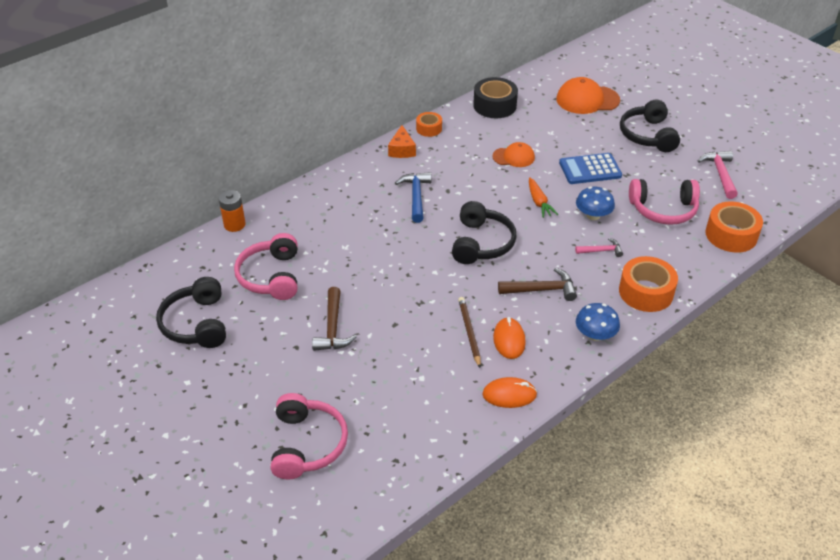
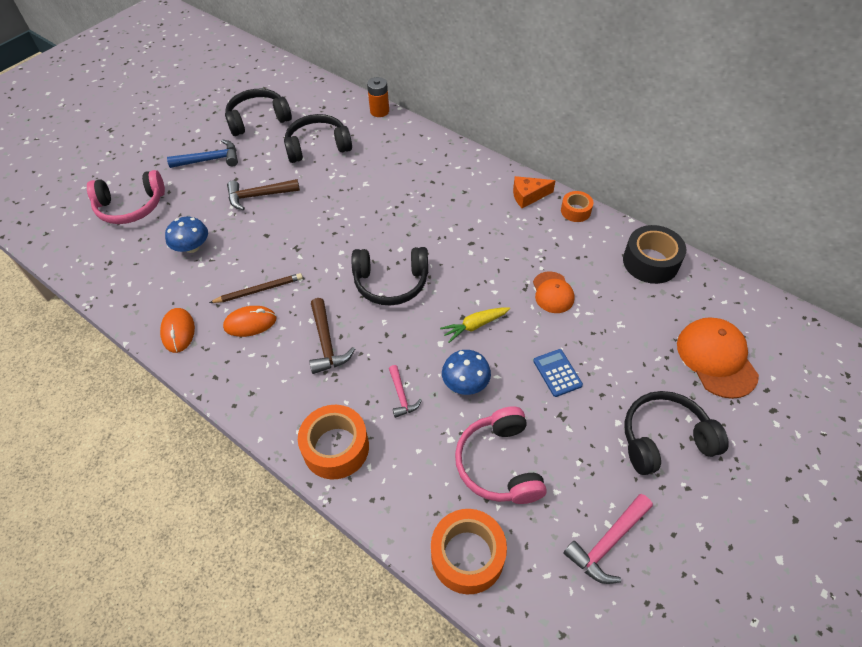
camera: 80 degrees right, 10 degrees up
pink headphones [234,233,298,300] -> black headphones [284,114,352,163]
blue hammer [395,172,432,223] -> blue hammer moved to [167,139,238,168]
orange carrot [529,177,558,218] -> yellow carrot [440,307,510,343]
blue calculator [559,153,622,184] -> blue calculator [533,349,583,397], size x0.65
blue mushroom [576,303,620,341] -> blue mushroom moved to [165,217,208,253]
pink hammer [698,151,738,199] -> pink hammer turned 150 degrees clockwise [563,494,653,584]

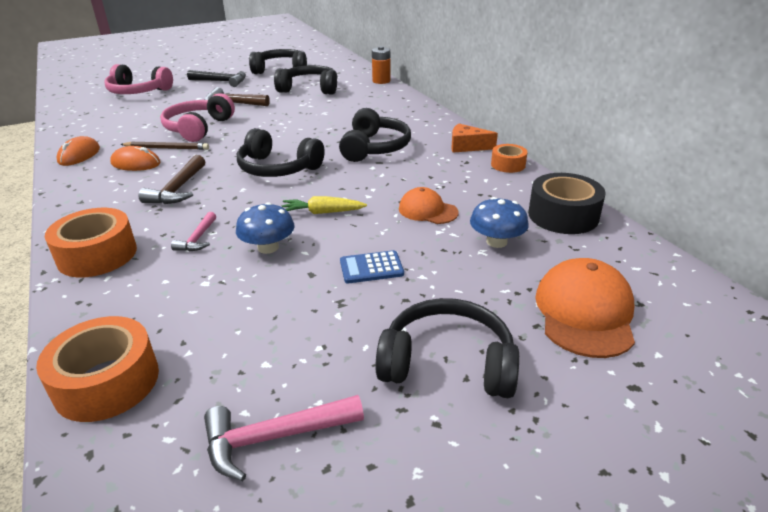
camera: 25 degrees right, 20 degrees down
blue mushroom [165,217,208,253] -> blue mushroom moved to [470,197,529,248]
blue hammer [167,139,238,168] -> black hammer [187,70,246,87]
pink headphones [455,406,547,504] -> pink headphones moved to [160,93,235,142]
orange cap [533,271,575,313] -> orange cap turned 105 degrees clockwise [399,187,459,224]
blue calculator [533,349,583,397] -> blue calculator turned 105 degrees counterclockwise [340,250,404,283]
none -> black headphones [339,108,411,162]

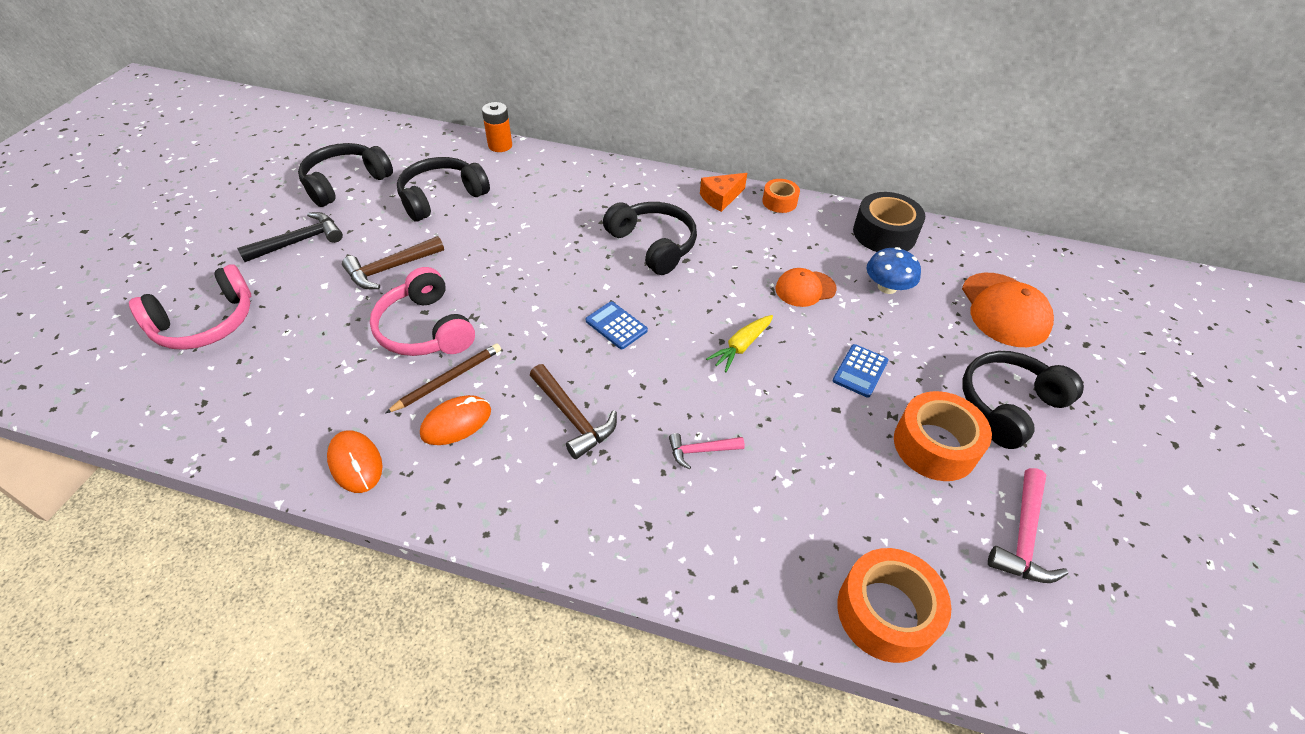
camera: 50 degrees left, 15 degrees up
orange tape [45,208,137,277] -> orange tape moved to [894,391,992,481]
pink hammer [171,212,216,251] -> pink hammer turned 120 degrees clockwise [669,433,745,469]
blue mushroom [236,202,295,254] -> none
black headphones [237,128,325,177] -> blue calculator [586,302,648,349]
orange cap [535,258,635,358] -> orange cap turned 150 degrees counterclockwise [962,273,1054,347]

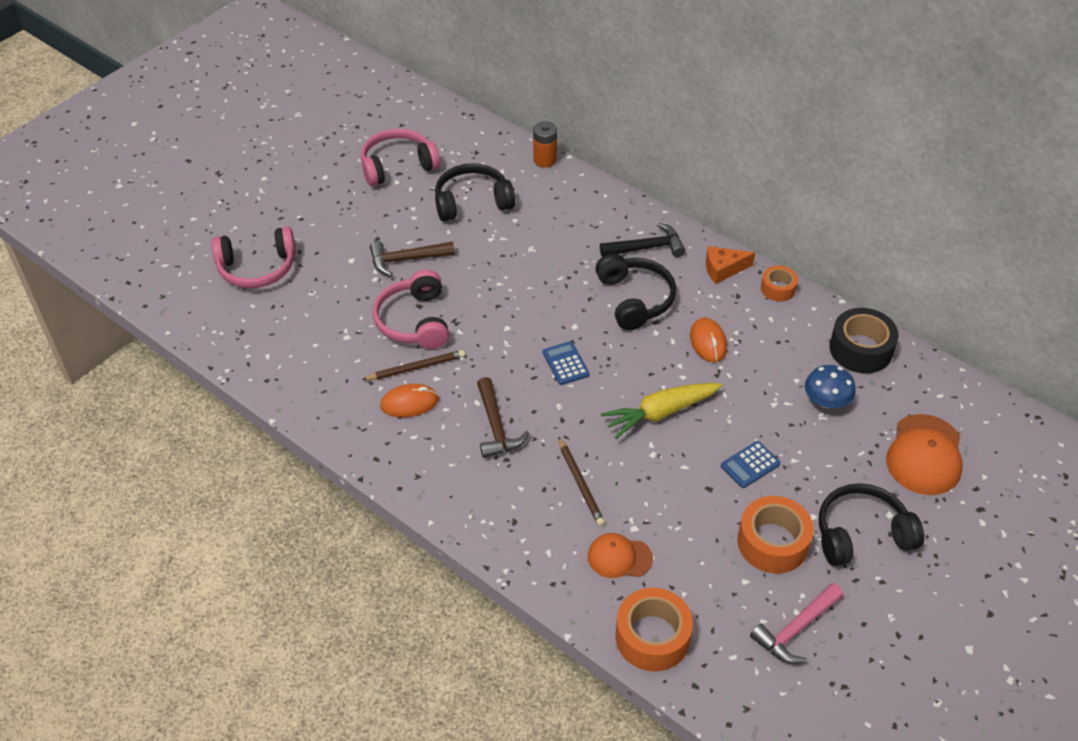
camera: 25 degrees right, 0 degrees up
black hammer [237,212,343,262] -> black hammer moved to [600,223,686,257]
black headphones [298,143,393,207] -> pink headphones [361,129,440,186]
orange mouse [327,430,383,493] -> orange mouse moved to [690,318,727,362]
pink hammer [669,433,745,469] -> brown pencil [558,437,605,526]
yellow carrot [706,315,773,372] -> yellow carrot [601,383,722,439], size x1.56
orange cap [776,268,837,307] -> orange cap moved to [588,533,653,578]

